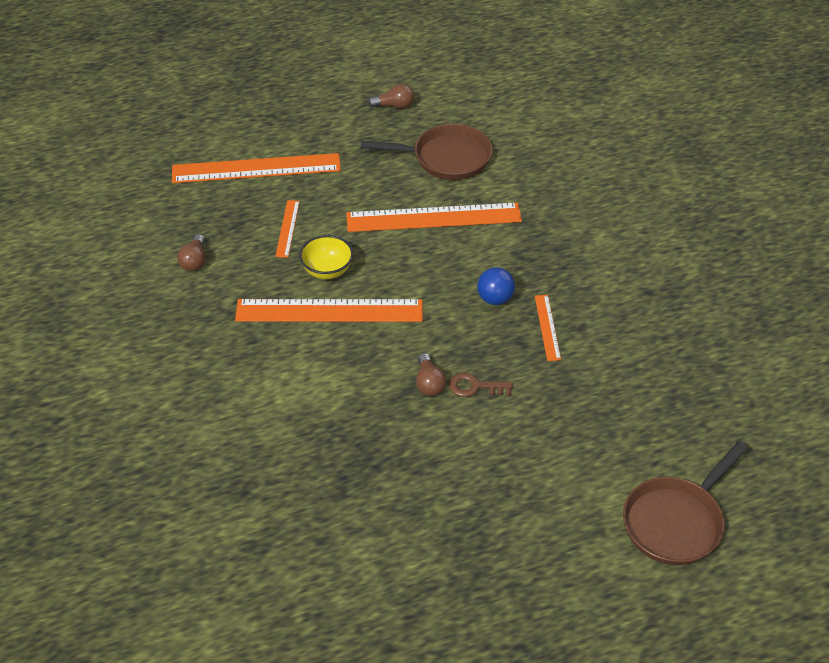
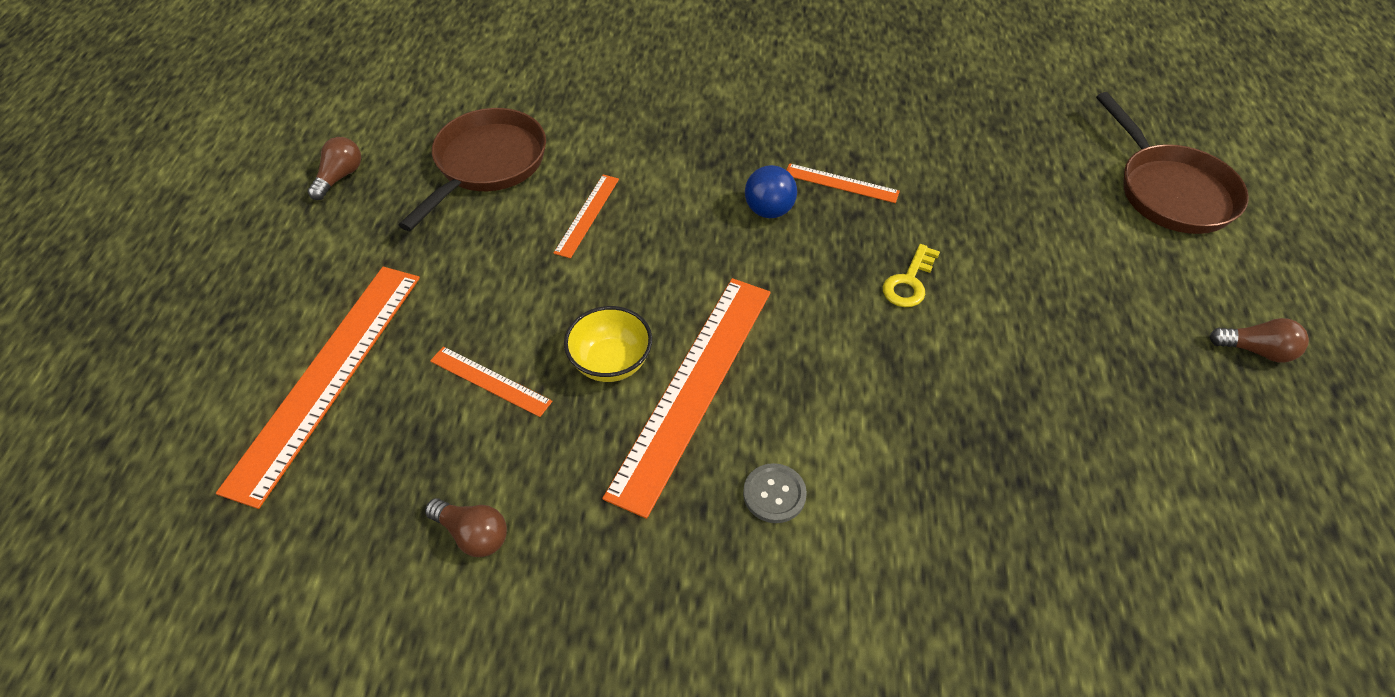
camera: 65 degrees left, 5 degrees up
orange ruler [346,203,522,232] -> orange ruler [553,174,619,258], size x0.47
brown light bulb [416,353,446,396] -> brown light bulb moved to [1209,318,1309,363]
brown key [449,373,513,397] -> yellow key [883,244,940,307]
none -> grey button [743,463,807,523]

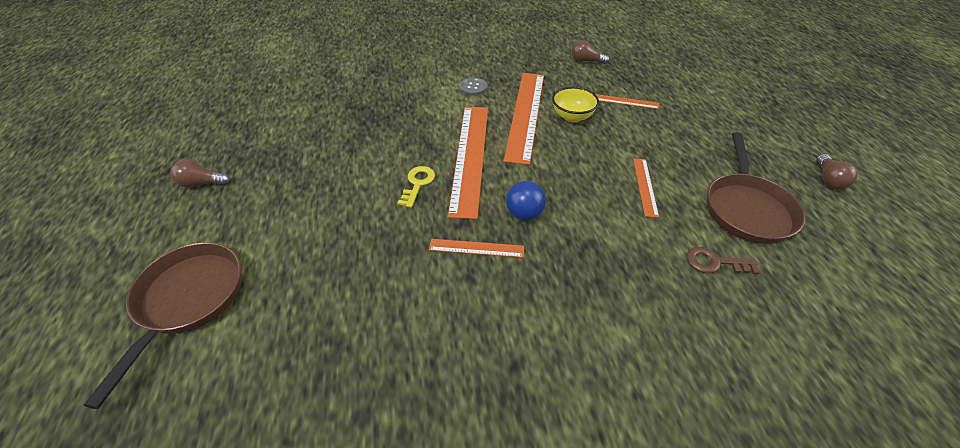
camera: 165 degrees right, 5 degrees down
orange ruler [216,267,420,509] -> orange ruler moved to [448,107,488,219]
brown pan [1096,92,1249,234] -> brown pan turned 45 degrees clockwise [83,242,242,409]
none -> brown key [687,247,760,274]

